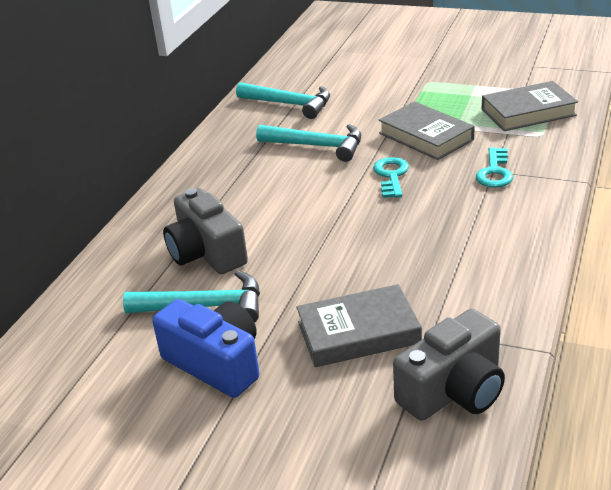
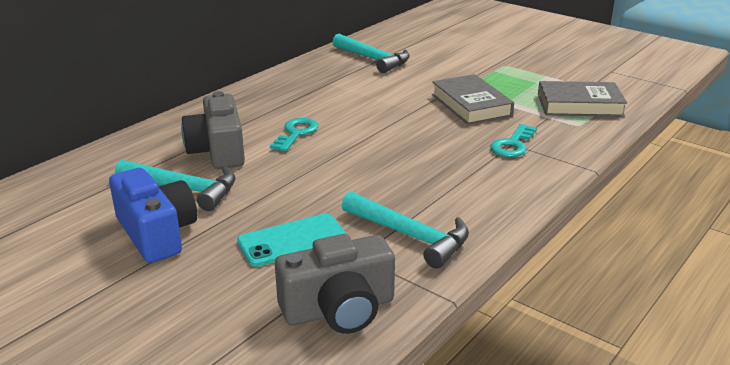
camera: 15 degrees right, 5 degrees down
turquoise hammer [256,124,361,162] -> turquoise hammer moved to [342,191,469,268]
grey book [296,284,422,367] -> turquoise phone [237,213,347,267]
turquoise key [373,157,409,198] -> turquoise key moved to [270,118,318,151]

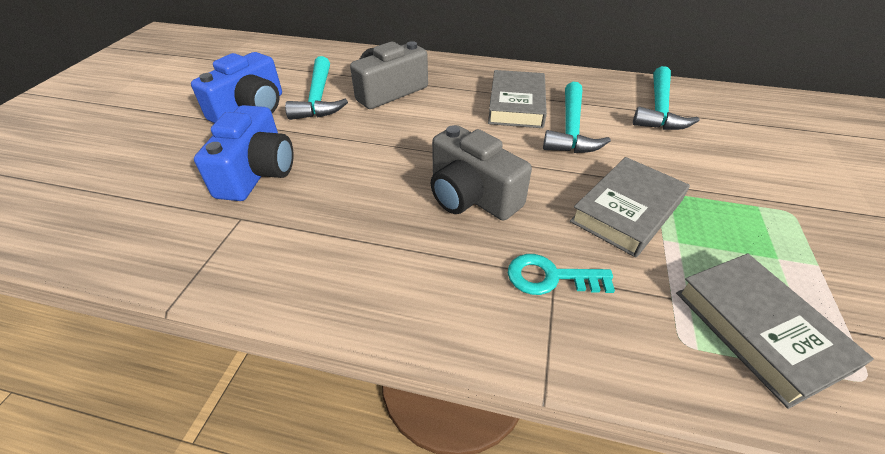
camera: 65 degrees right, 15 degrees up
turquoise phone [237,213,347,267] -> blue camera [194,105,294,201]
turquoise key [270,118,318,151] -> none
grey camera [275,234,395,334] -> grey camera moved to [431,125,532,221]
turquoise hammer [342,191,469,268] -> turquoise hammer moved to [543,82,611,153]
none -> grey book [488,70,547,128]

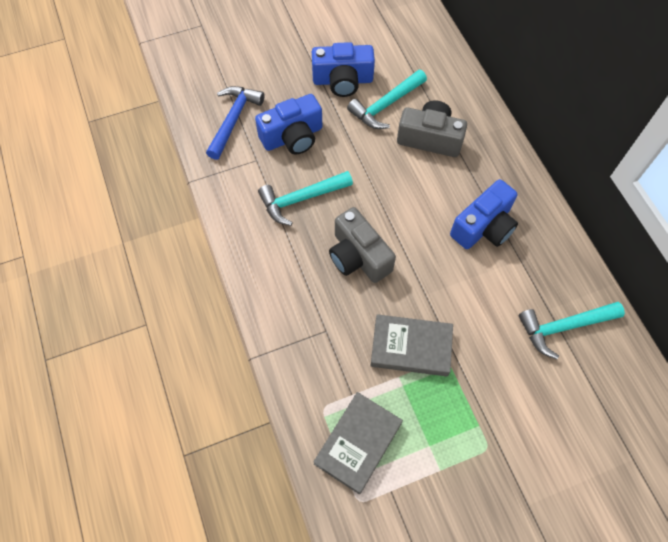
camera: 55 degrees right, 20 degrees up
grey camera [431,125,532,221] -> grey camera turned 45 degrees counterclockwise [329,207,396,283]
grey book [488,70,547,128] -> blue camera [450,179,518,249]
turquoise key [508,254,615,295] -> none
turquoise hammer [543,82,611,153] -> turquoise hammer moved to [258,171,353,226]
none -> blue hammer [206,86,265,160]

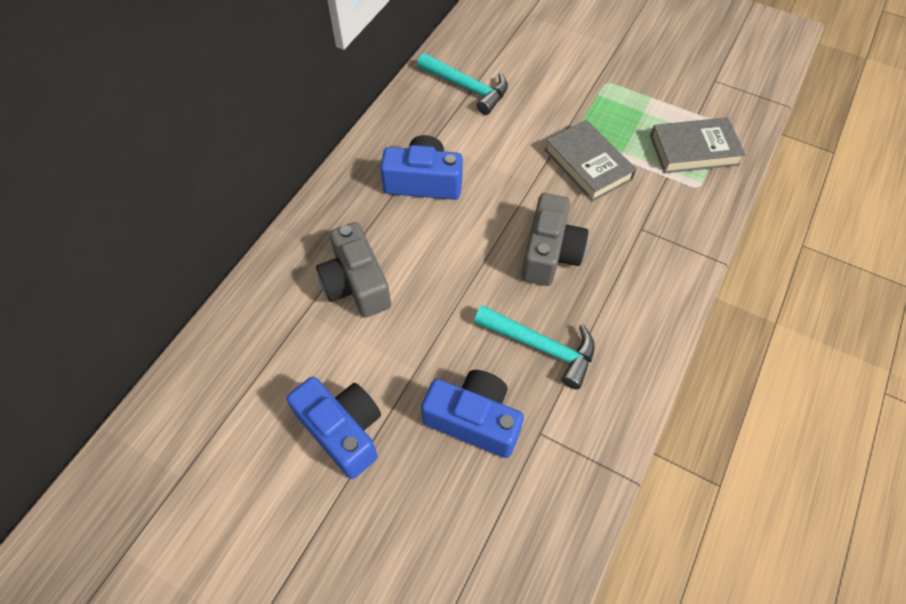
camera: 130 degrees left, 5 degrees down
blue hammer [206,86,265,160] -> none
turquoise hammer [347,70,427,129] -> none

